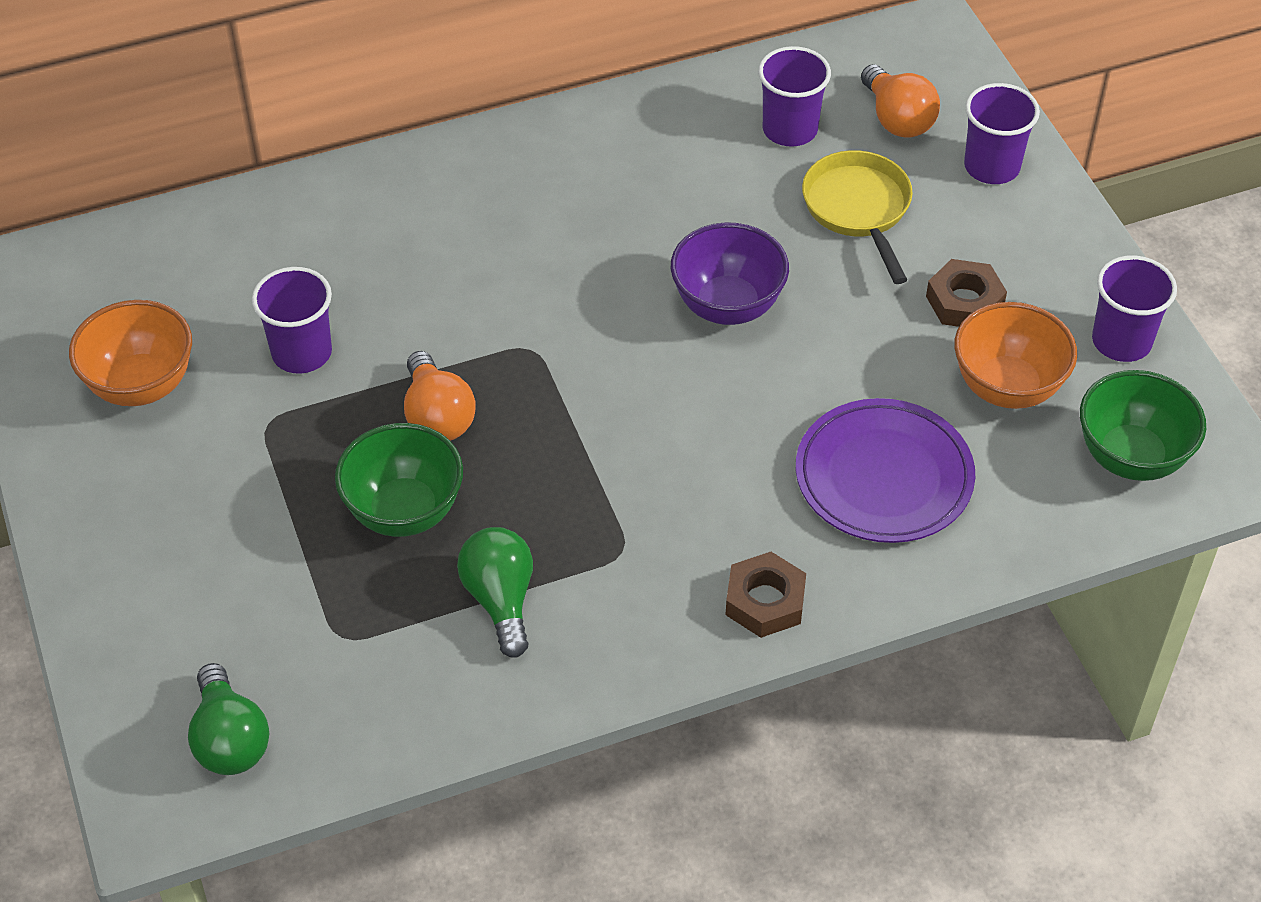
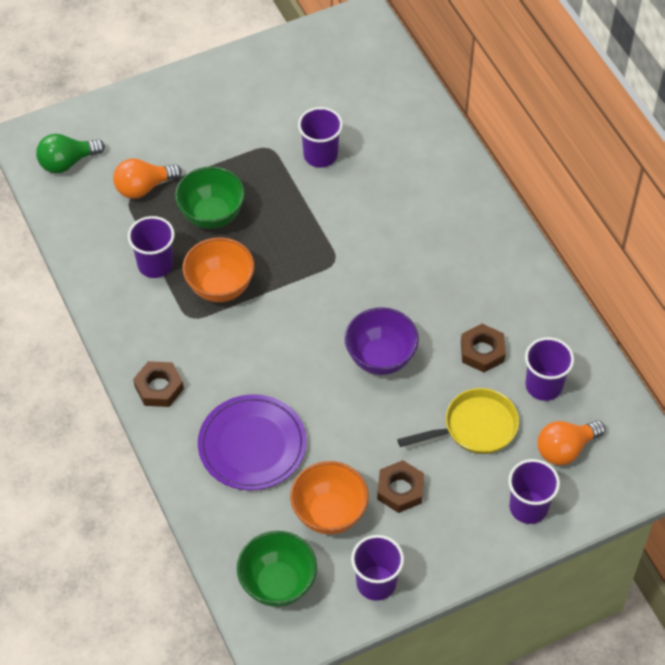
camera: 85 degrees right, 5 degrees up
orange bowl [69,300,192,406] -> orange bowl moved to [183,237,254,302]
orange light bulb [404,351,476,441] -> orange light bulb moved to [113,158,182,199]
green light bulb [457,527,533,658] -> purple cup [128,216,175,278]
none -> brown nut [461,324,506,372]

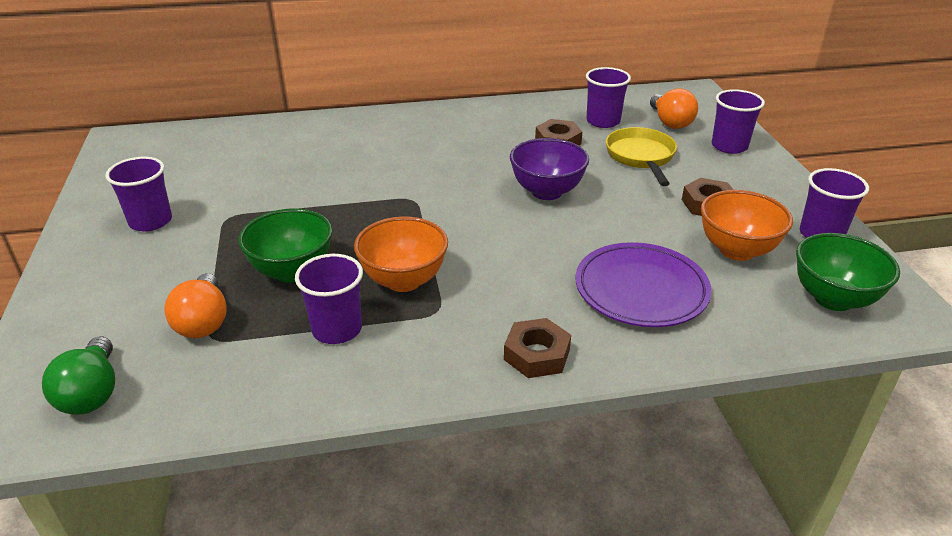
camera: 75 degrees left, 20 degrees down
purple cup [298,107,343,168] -> purple cup moved to [105,157,172,231]

